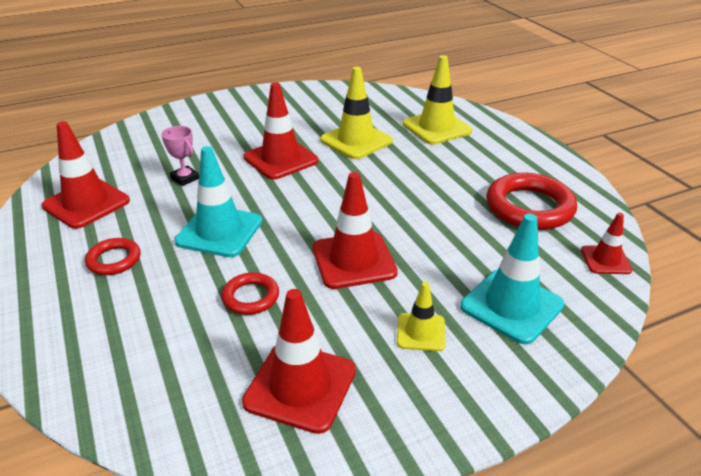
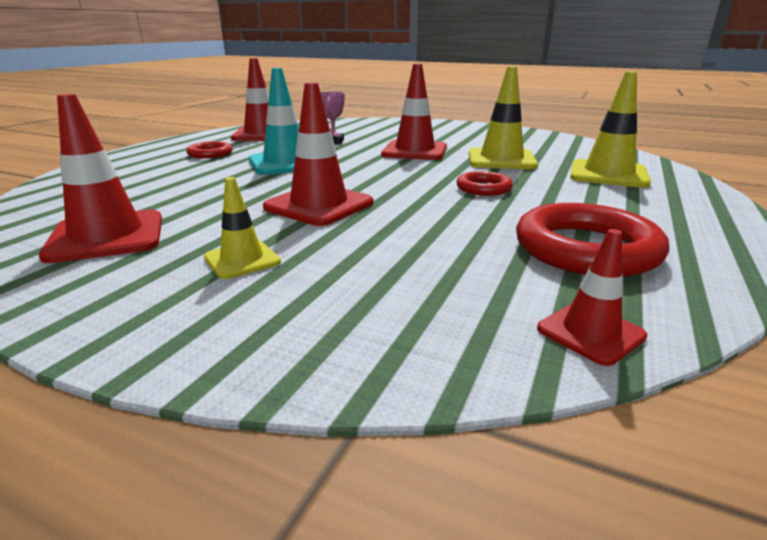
camera: 50 degrees right, 10 degrees down
red ring [221,273,279,315] -> red ring moved to [456,171,513,196]
turquoise traffic cone [460,214,564,344] -> none

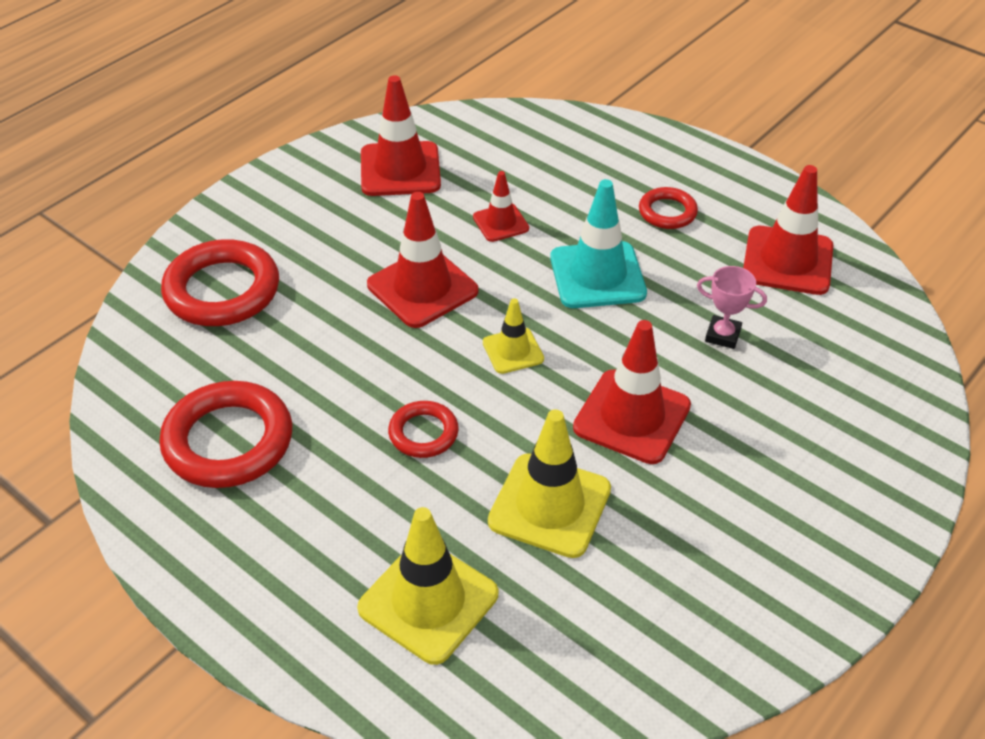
camera: 105 degrees right, 20 degrees up
yellow traffic cone [204,177,281,279] -> yellow traffic cone moved to [483,298,544,374]
red traffic cone [537,229,647,366] -> red traffic cone moved to [473,171,529,242]
none -> red ring [161,239,279,326]

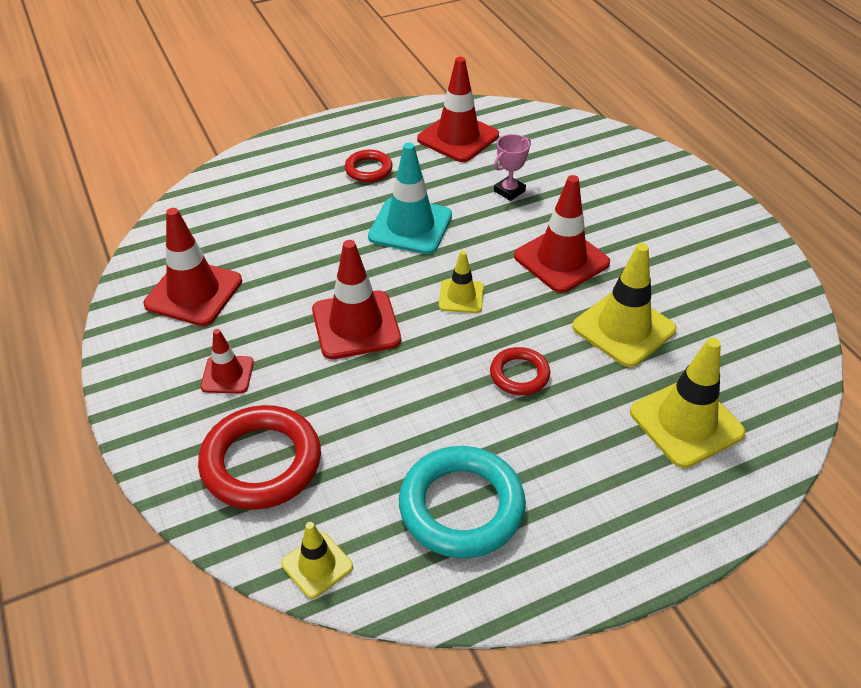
camera: 65 degrees left, 0 degrees up
red ring [159,381,292,488] -> turquoise ring [399,446,526,558]
red traffic cone [473,171,529,242] -> red traffic cone moved to [201,329,254,393]
none -> yellow traffic cone [281,522,353,599]

